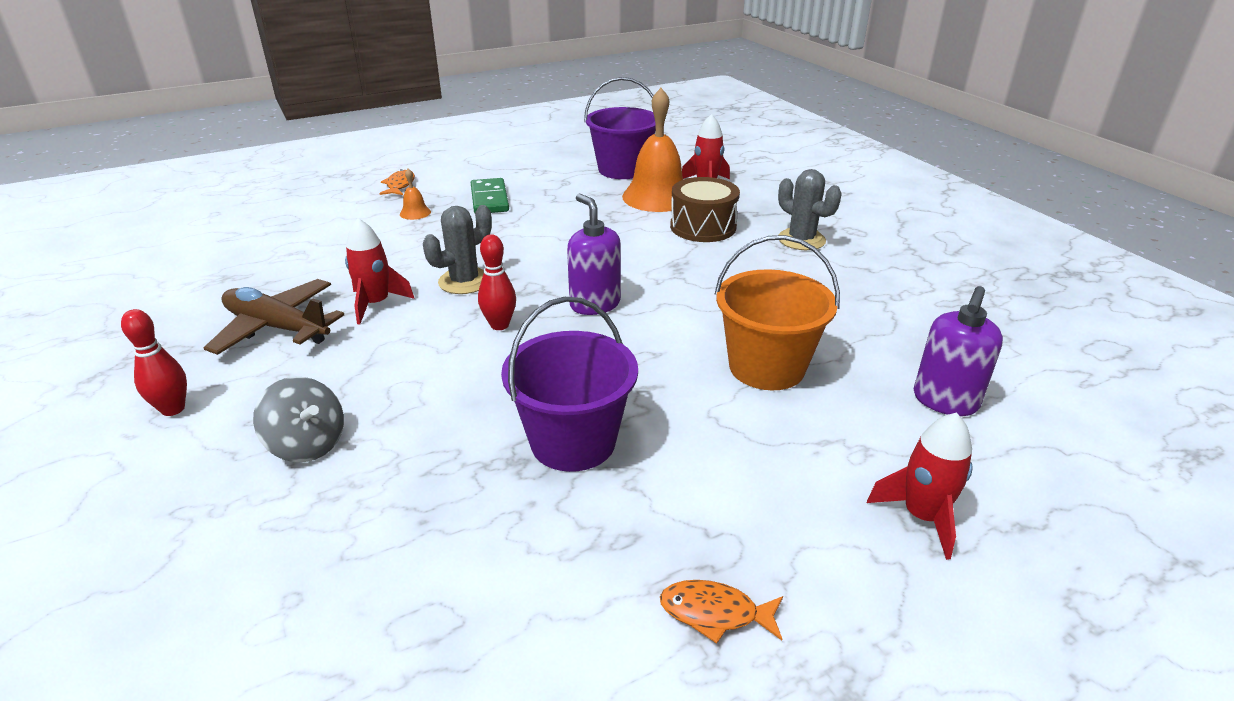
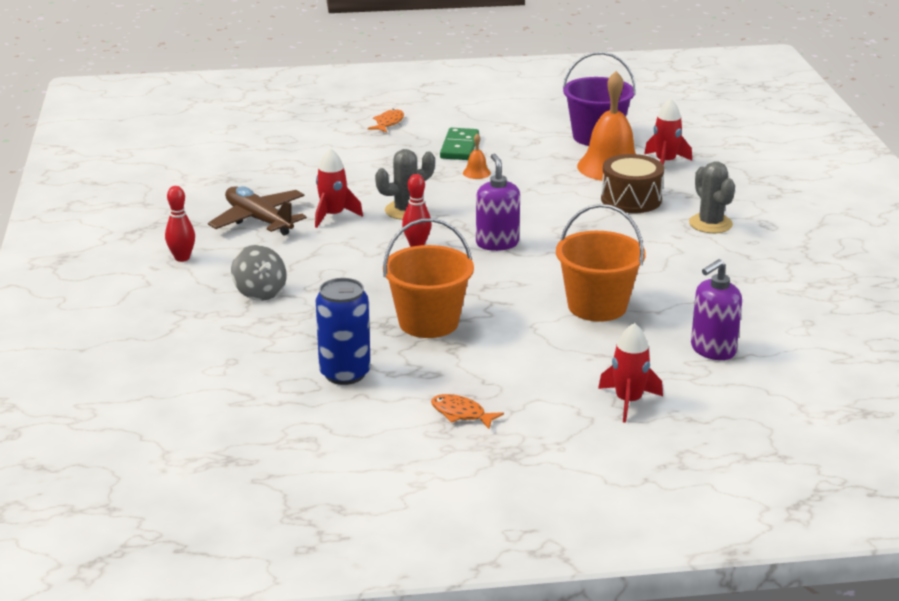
camera: 20 degrees right, 5 degrees down
orange bell [400,168,431,220] -> orange bell moved to [463,134,491,179]
purple bucket [501,297,638,472] -> orange bucket [383,218,474,338]
none -> blue can [316,278,371,385]

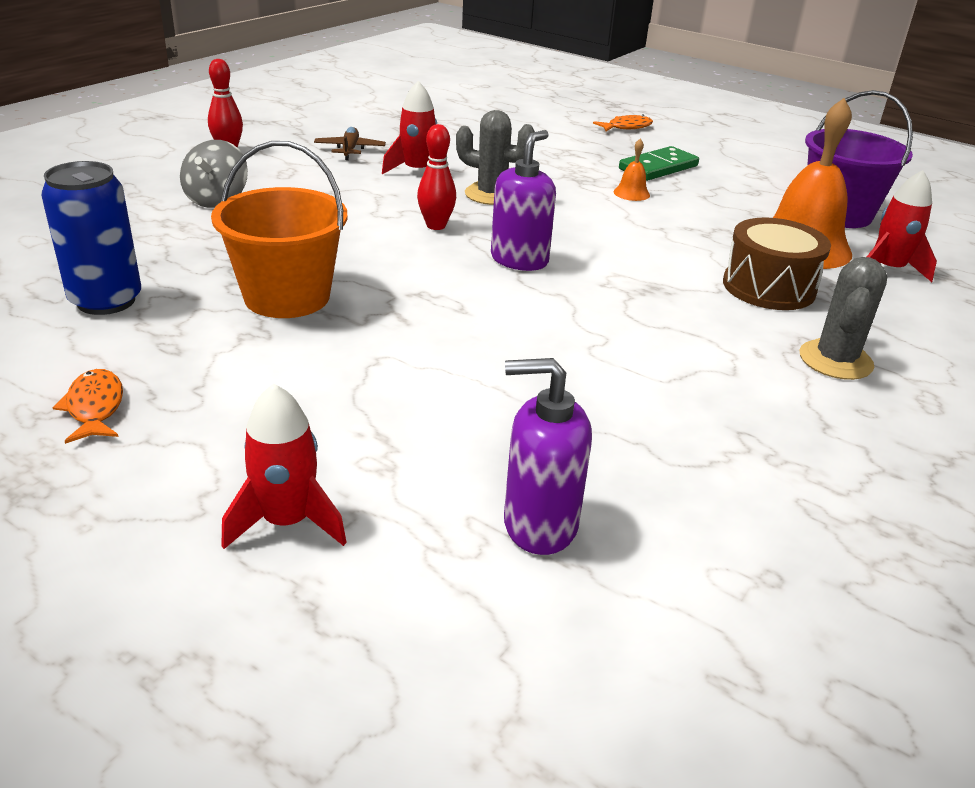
camera: 40 degrees right, 5 degrees up
brown plane [208,186,307,236] -> brown plane [314,127,386,160], size x0.56
orange bucket [556,204,646,322] -> none

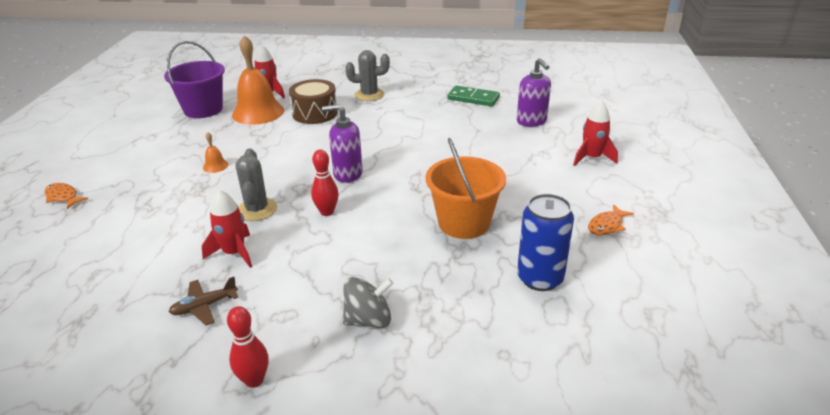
camera: 115 degrees left, 0 degrees up
green domino [619,146,699,181] -> green domino moved to [447,86,500,106]

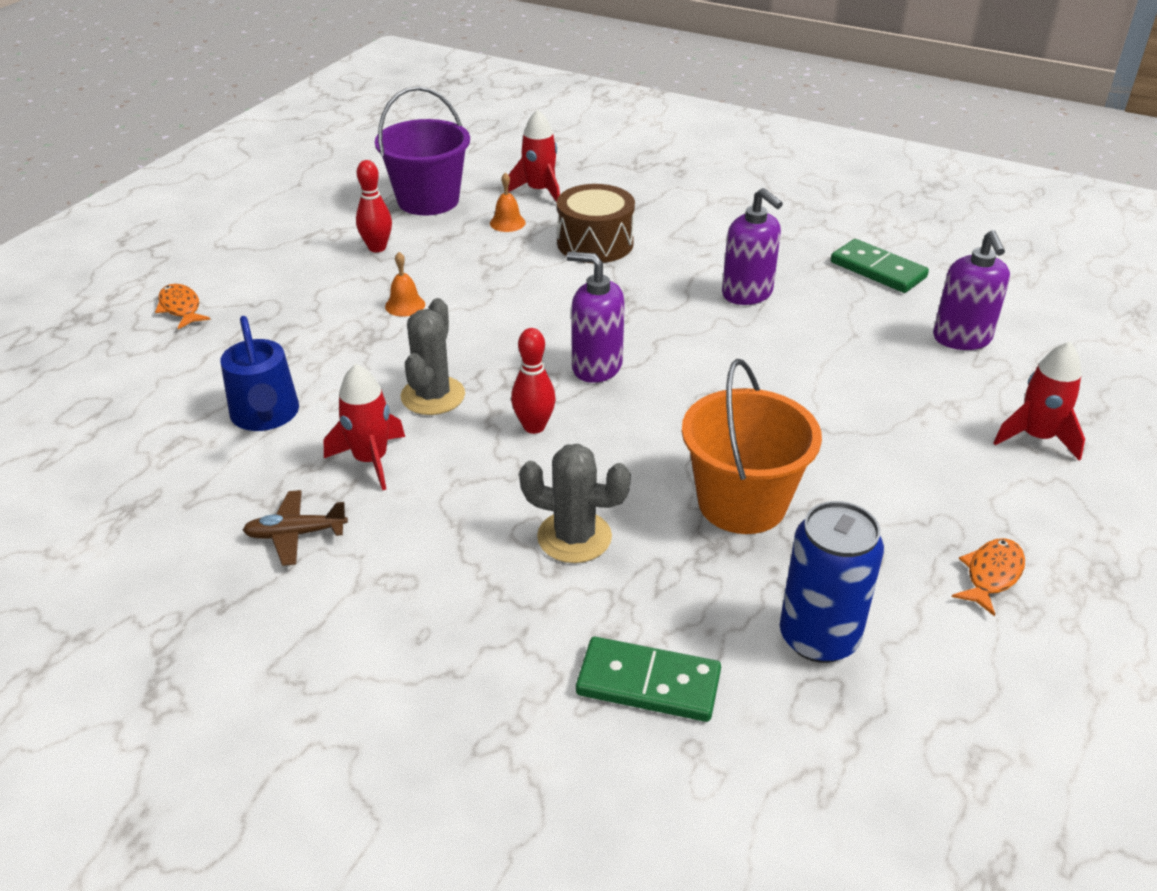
camera: 20 degrees right, 5 degrees up
red bowling pin [227,306,269,388] -> red bowling pin moved to [356,160,392,252]
orange bell [232,35,284,125] -> orange bell [490,172,526,232], size x0.42
grey spinning top [343,277,393,328] -> none
grey cactus [345,50,390,101] -> grey cactus moved to [519,444,631,563]
orange fish [588,204,634,236] -> orange fish turned 150 degrees clockwise [952,538,1025,616]
none -> blue watering can [221,316,299,431]
none -> green domino [576,637,721,722]
none -> purple soap dispenser [722,188,783,305]

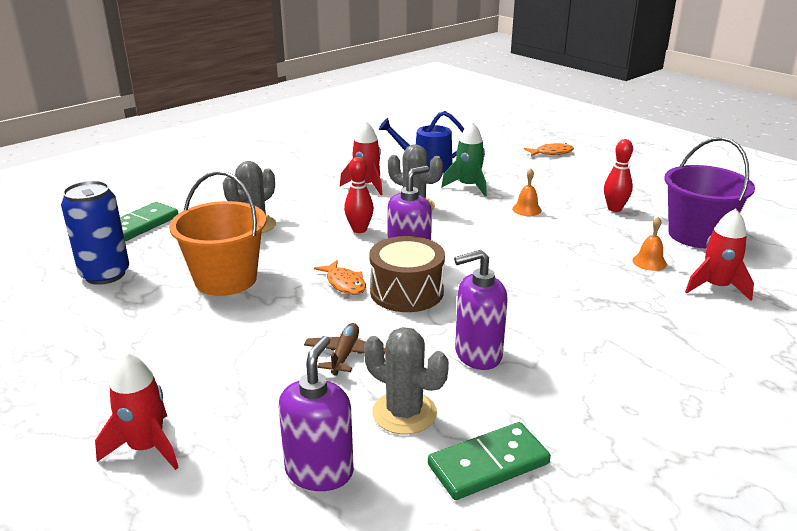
camera: 110 degrees right, 10 degrees down
brown plane [243,490,348,566] -> brown plane moved to [304,323,385,376]
brown drum [557,184,635,263] -> brown drum moved to [369,236,445,312]
purple soap dispenser [933,230,1010,350] -> purple soap dispenser turned 90 degrees clockwise [279,336,354,491]
orange fish [952,538,1025,616] -> orange fish moved to [314,260,366,295]
none -> grey cactus [364,327,449,434]
none -> green rocket [441,122,487,196]

